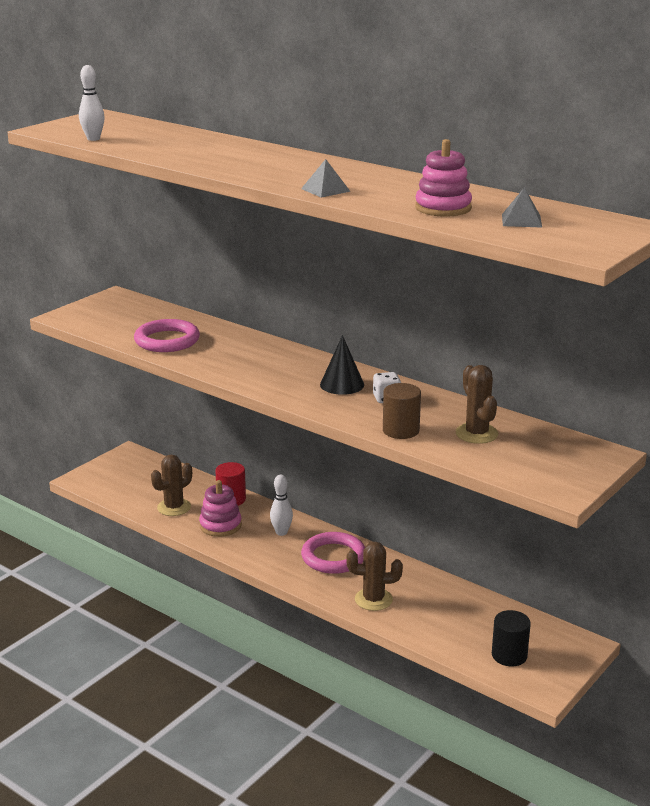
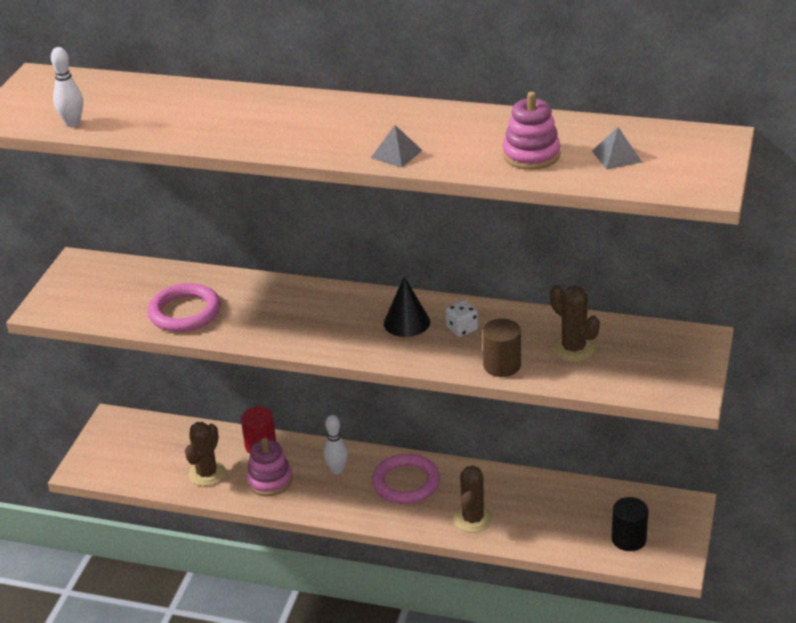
camera: 20 degrees left, 10 degrees up
brown cactus [346,542,403,611] -> brown cactus turned 60 degrees counterclockwise [453,465,492,533]

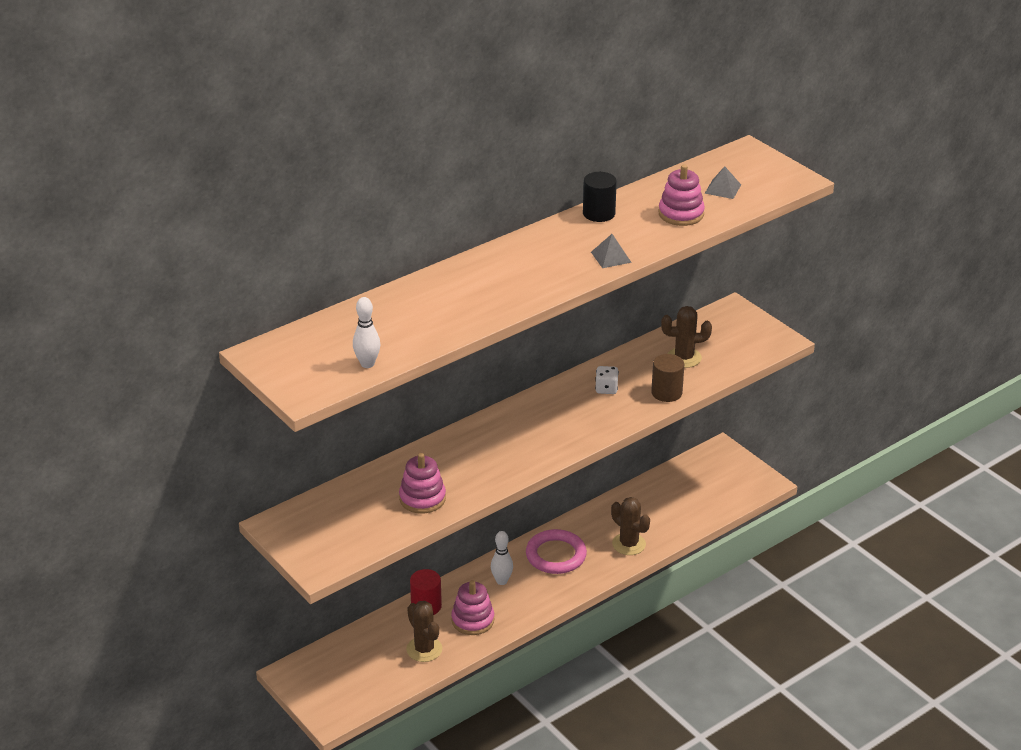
camera: 55 degrees left, 0 degrees up
pink ring [148,283,221,332] -> pink stacking toy [399,453,446,513]
black cone [384,276,430,337] -> none
black cylinder [611,497,648,551] -> black cylinder moved to [583,172,617,222]

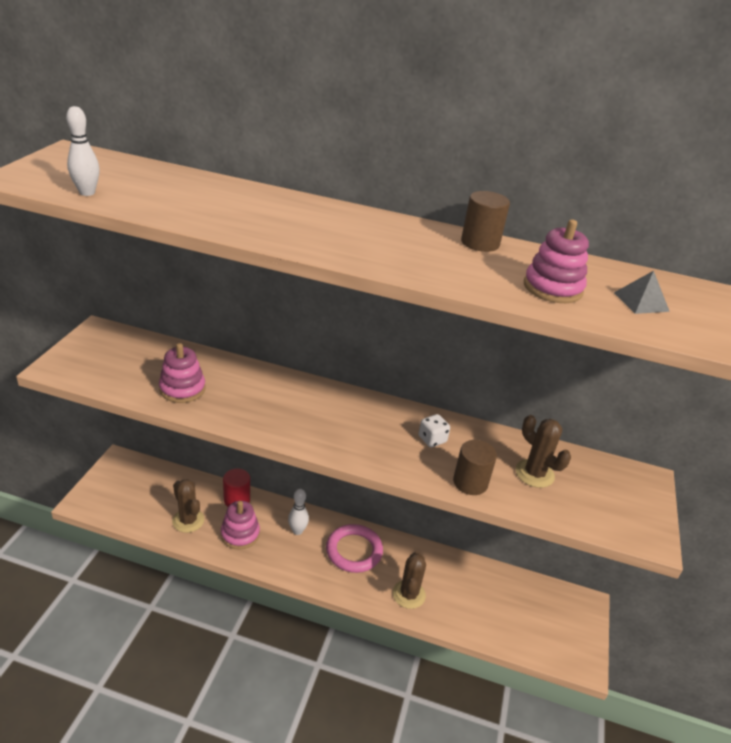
camera: 50 degrees right, 0 degrees up
brown cactus [406,601,442,662] -> brown cactus turned 60 degrees counterclockwise [172,479,204,533]
black cylinder [583,172,617,222] -> brown cylinder [461,191,510,252]
grey pyramid [591,234,632,268] -> none

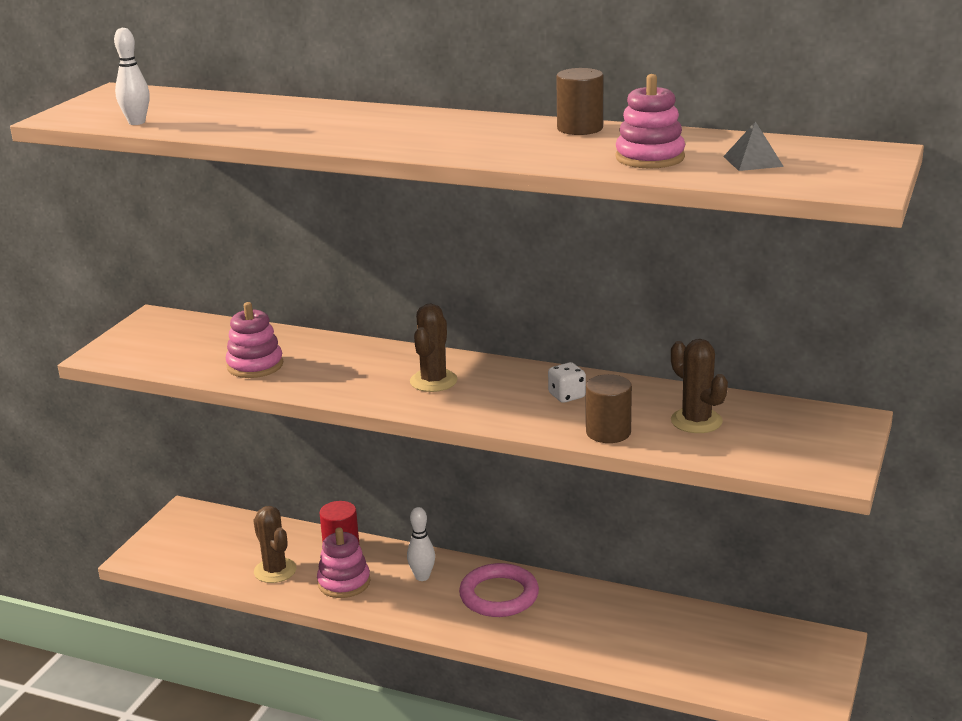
camera: 10 degrees right, 10 degrees down
brown cactus [393,551,426,609] -> brown cactus moved to [410,304,458,392]

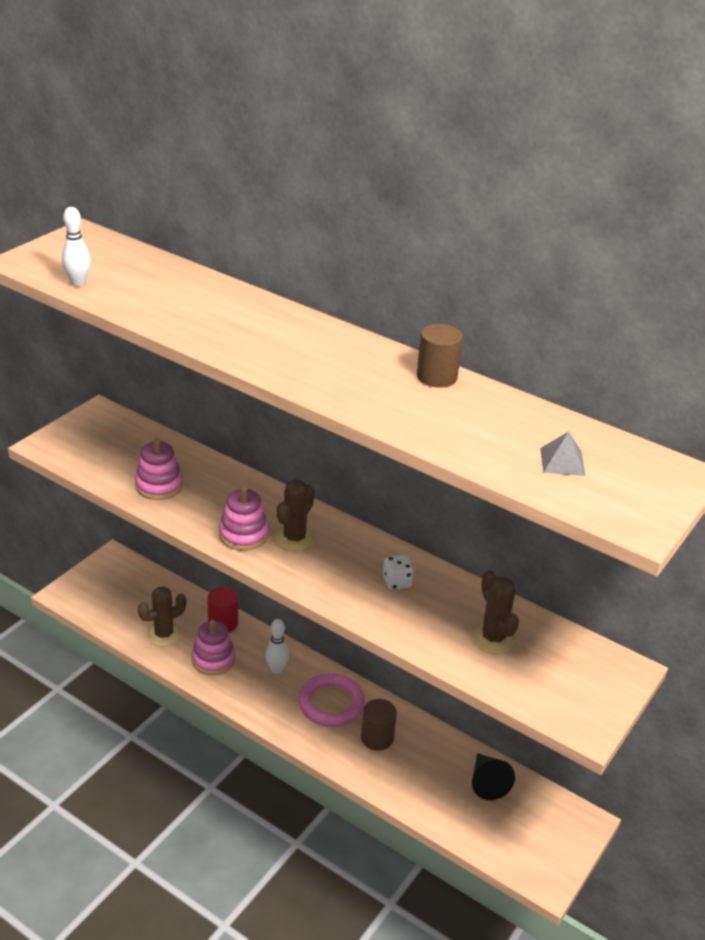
camera: 10 degrees right, 10 degrees up
brown cactus [253,506,297,583] -> brown cactus turned 75 degrees clockwise [138,586,186,647]
brown cylinder [586,374,632,443] -> brown cylinder moved to [361,699,397,751]
pink stacking toy [616,74,685,169] -> pink stacking toy moved to [219,486,269,551]
none -> black cone [472,753,515,800]

